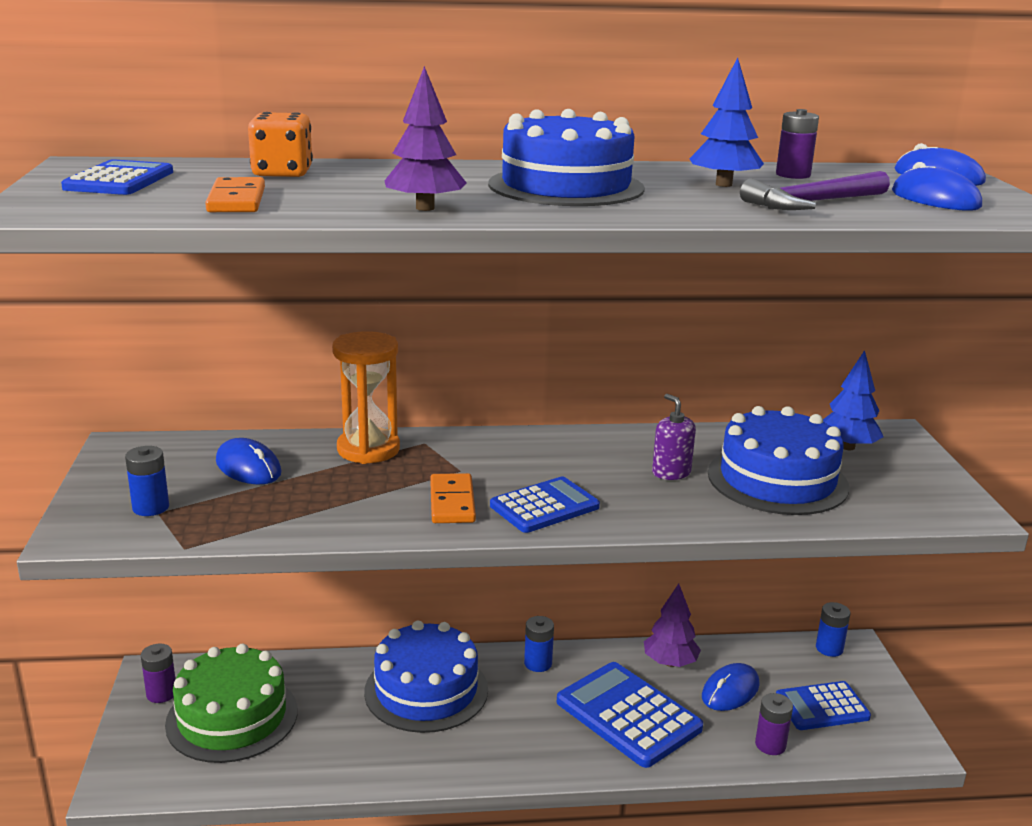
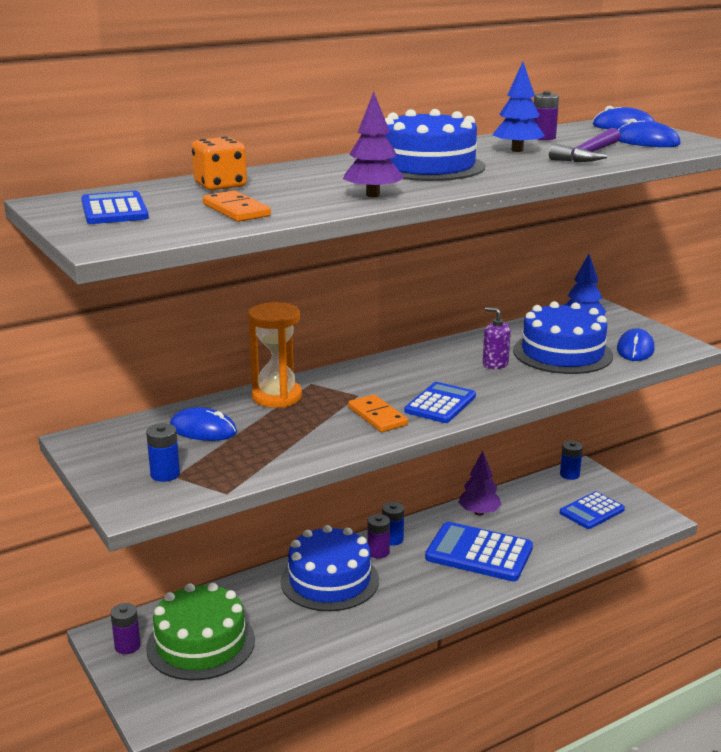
camera: 25 degrees left, 0 degrees up
blue mouse [702,663,760,711] -> blue mouse moved to [617,328,654,361]
purple battery [755,693,793,755] -> purple battery moved to [367,514,390,559]

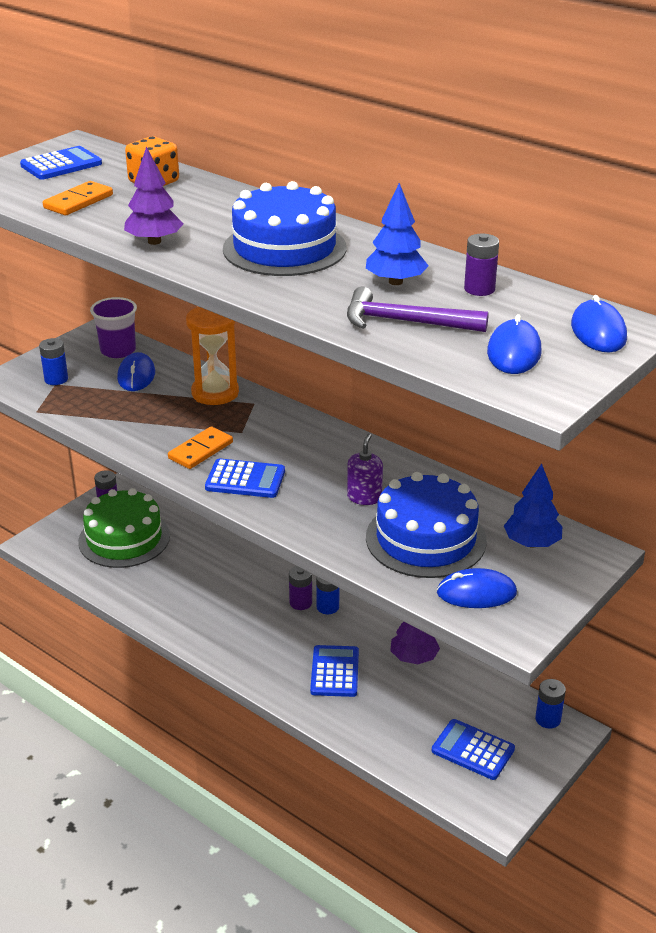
camera: 70 degrees right, 10 degrees up
blue cake [281,525,379,611] -> none
blue calculator [425,522,533,581] -> blue calculator [310,645,359,697], size x0.64
none -> purple cup [90,297,137,358]

